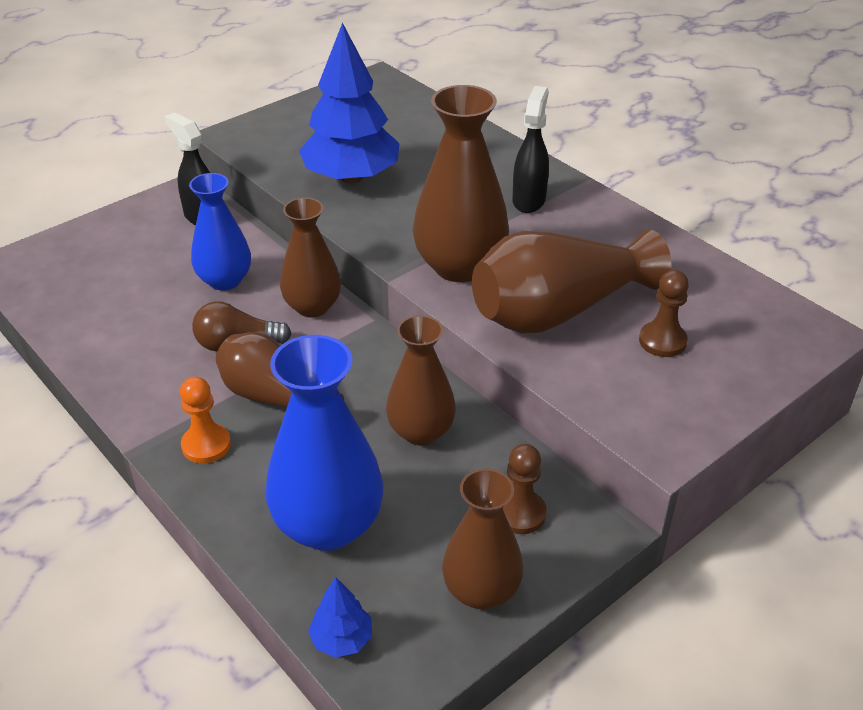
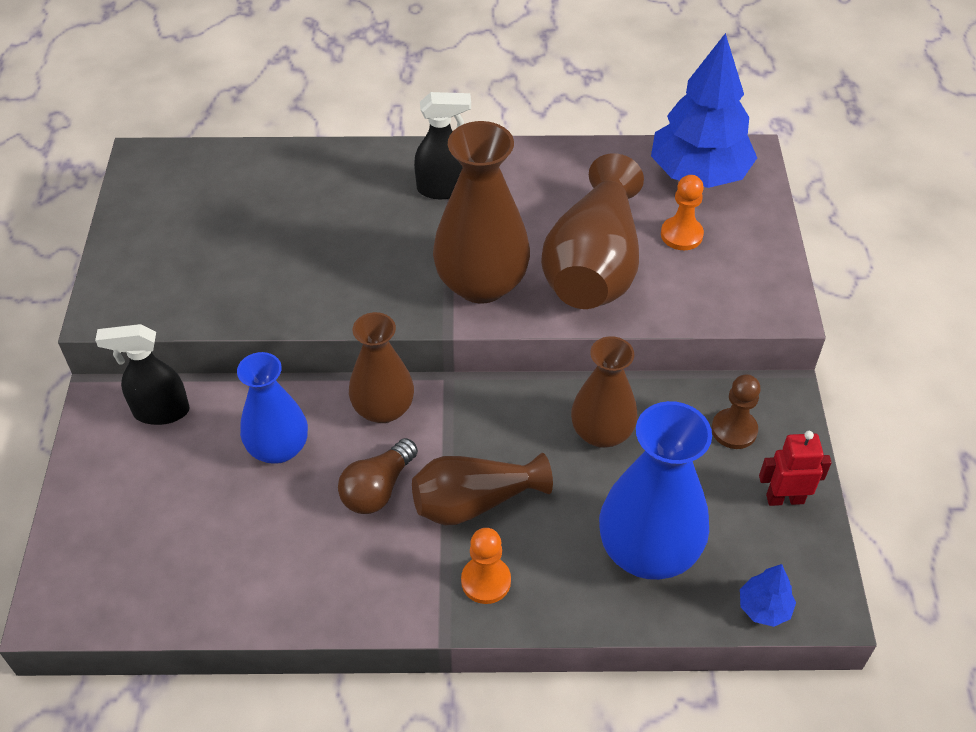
camera: 50 degrees left, 10 degrees up
blue tree [299,23,399,184] -> blue tree moved to [651,33,757,188]
brown vase [442,468,523,609] -> red robot [759,431,832,506]
black spray bottle [512,86,549,213] -> black spray bottle turned 120 degrees clockwise [414,92,471,199]
brown pawn [639,270,689,357] -> orange pawn [661,175,704,250]

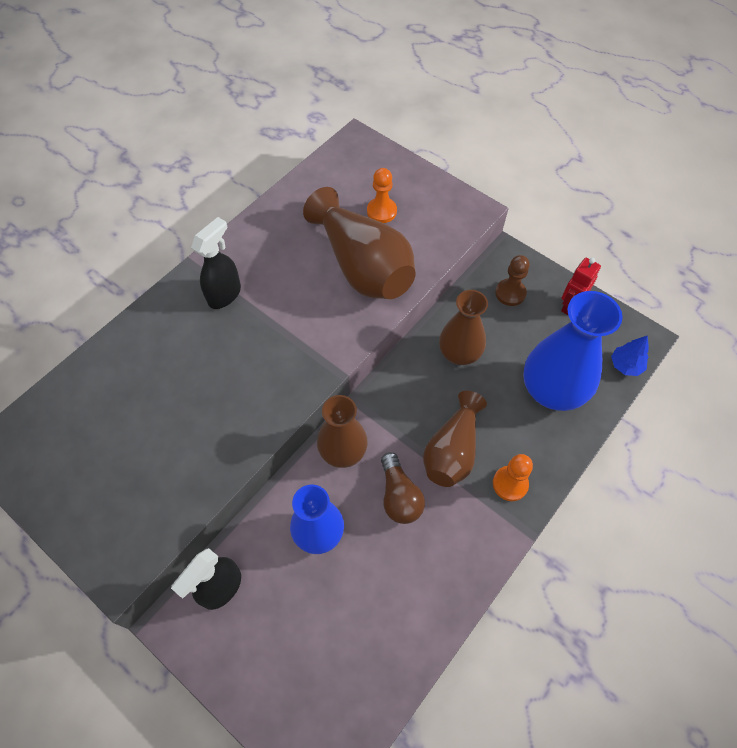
camera: 50 degrees left, 10 degrees up
brown vase [433,121,530,304] -> none
blue tree [651,33,757,188] -> none

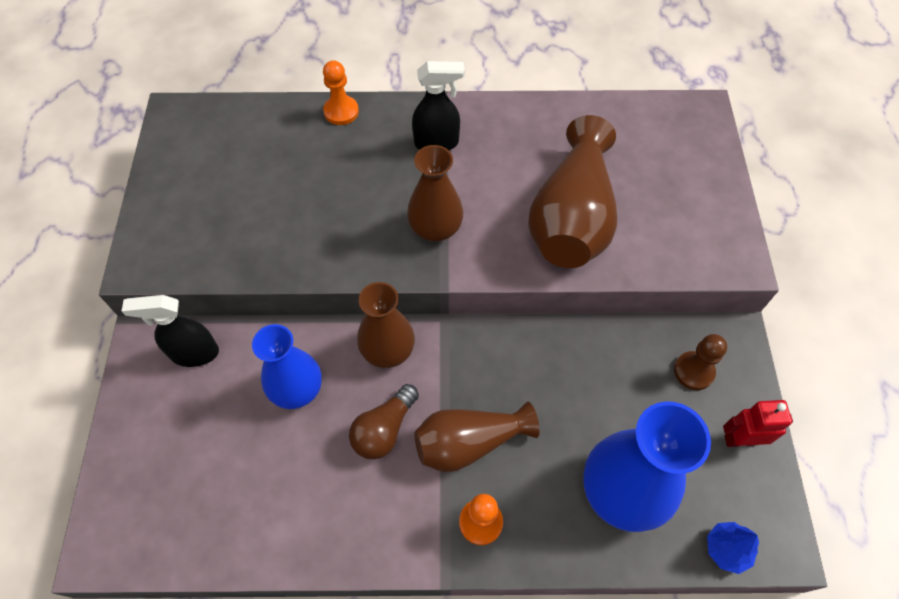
camera: 50 degrees right, 0 degrees up
orange pawn [367,168,397,223] -> orange pawn moved to [323,60,359,125]
brown vase [439,290,488,365] -> brown vase moved to [407,145,463,242]

